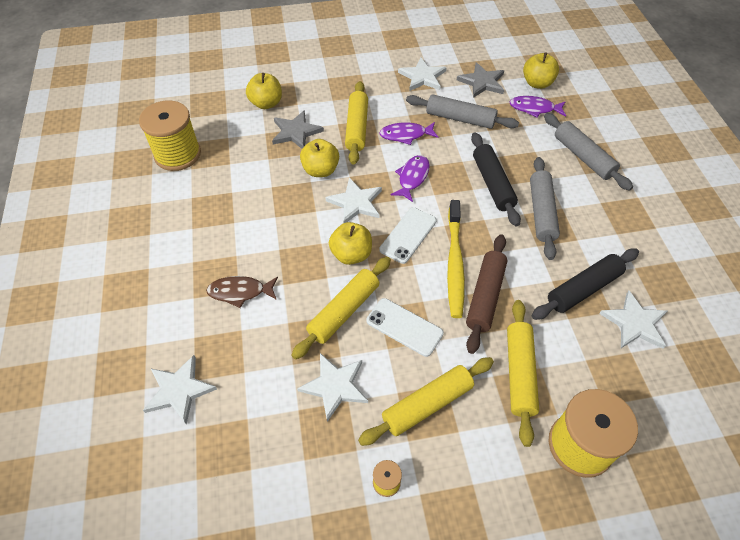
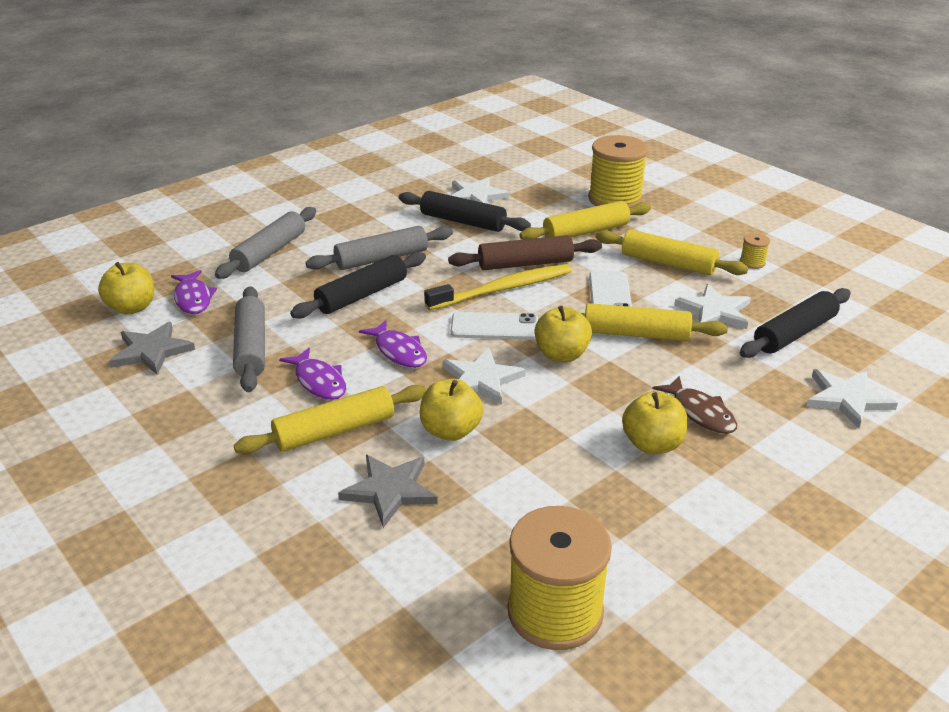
camera: 120 degrees left, 20 degrees down
yellow apple [246,73,282,109] -> yellow apple moved to [622,391,687,454]
purple fish [391,155,430,202] -> purple fish turned 120 degrees counterclockwise [359,320,427,368]
white star [398,58,447,91] -> none
none -> black rolling pin [740,288,851,358]

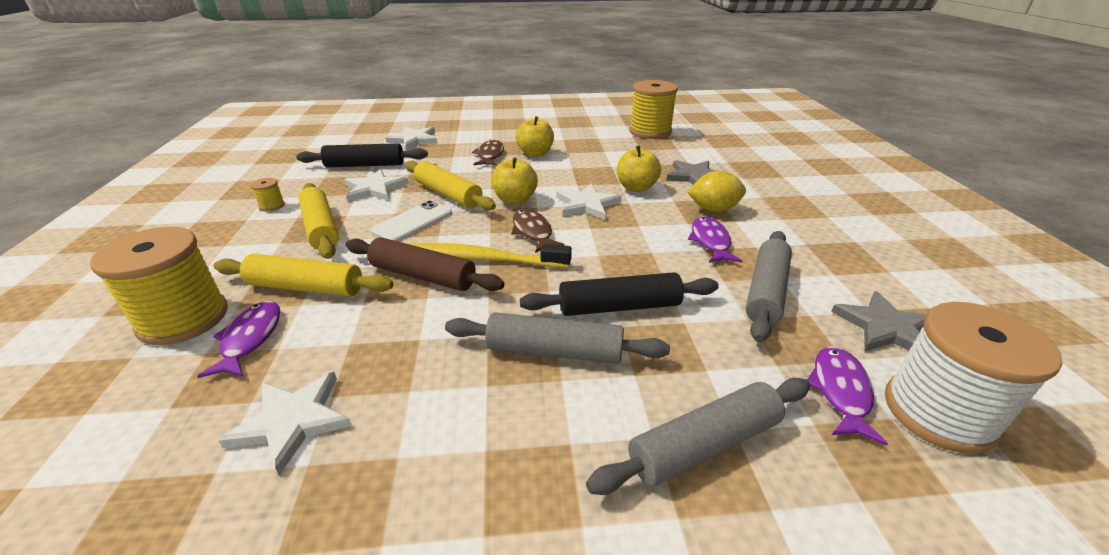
camera: 145 degrees left, 0 degrees up
yellow apple [98,262,154,315] -> white spool [885,302,1062,454]
yellow rolling pin [234,385,426,454] -> yellow lemon [688,171,746,212]
purple fish [359,320,427,368] -> purple fish moved to [197,301,280,378]
black rolling pin [399,191,531,232] -> none
white phone [451,312,538,340] -> brown fish [511,209,565,253]

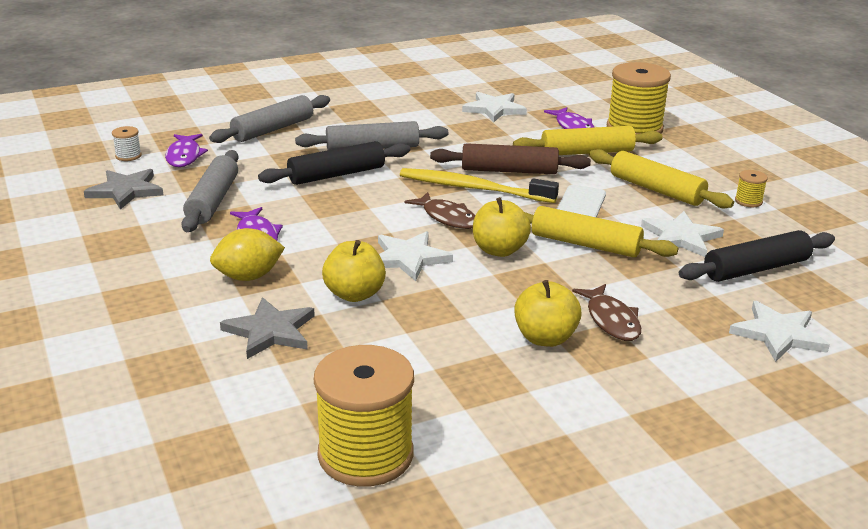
camera: 160 degrees right, 5 degrees down
yellow toothbrush [409,243,572,268] -> yellow toothbrush turned 150 degrees counterclockwise [400,168,559,203]
white spool [885,302,1062,454] -> white spool [112,126,142,161], size x0.42

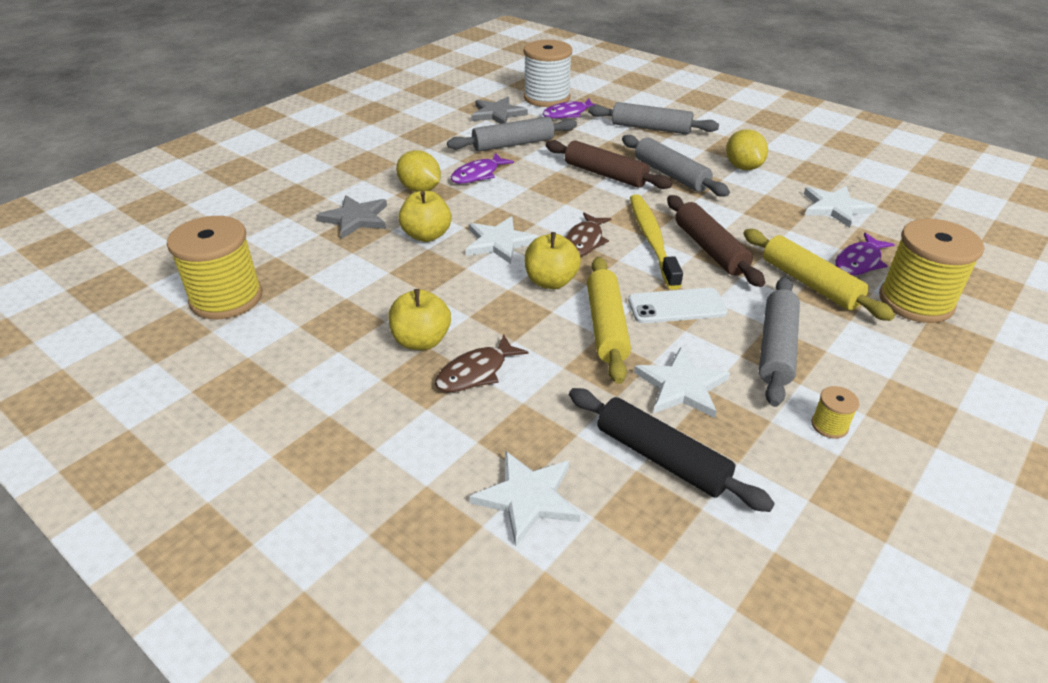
camera: 65 degrees right, 10 degrees up
white spool [112,126,142,161] -> white spool [524,40,572,107], size x2.38
black rolling pin [258,141,410,185] -> brown rolling pin [546,140,672,189]
yellow rolling pin [589,149,734,208] -> grey rolling pin [759,277,800,407]
none -> yellow lemon [726,129,768,170]

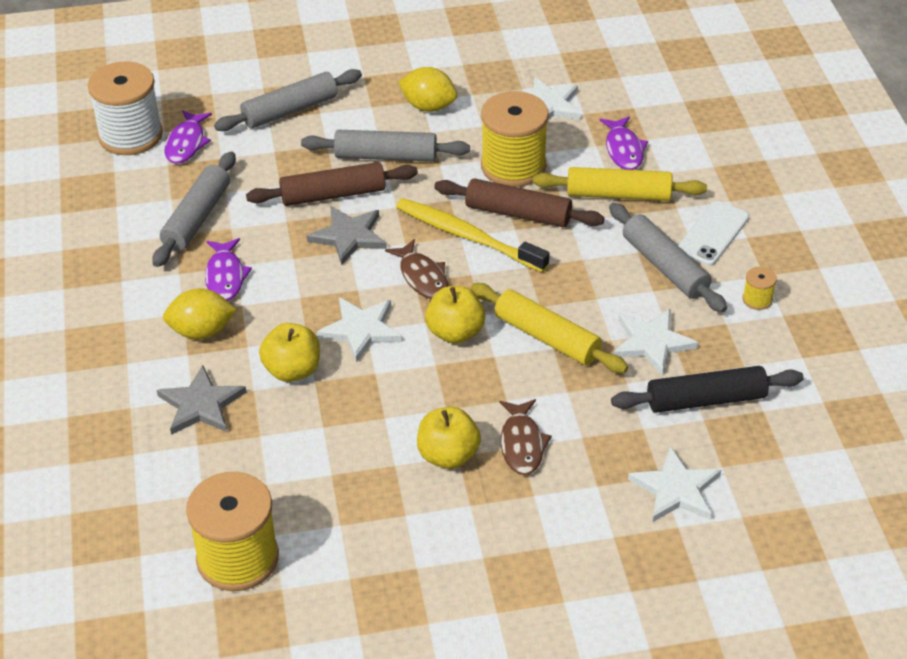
camera: 50 degrees left, 5 degrees up
grey star [471,97,528,124] -> grey star moved to [307,206,387,265]
white phone [628,288,728,323] -> white phone moved to [678,201,749,266]
yellow spool [879,219,984,323] -> yellow spool moved to [481,91,549,187]

